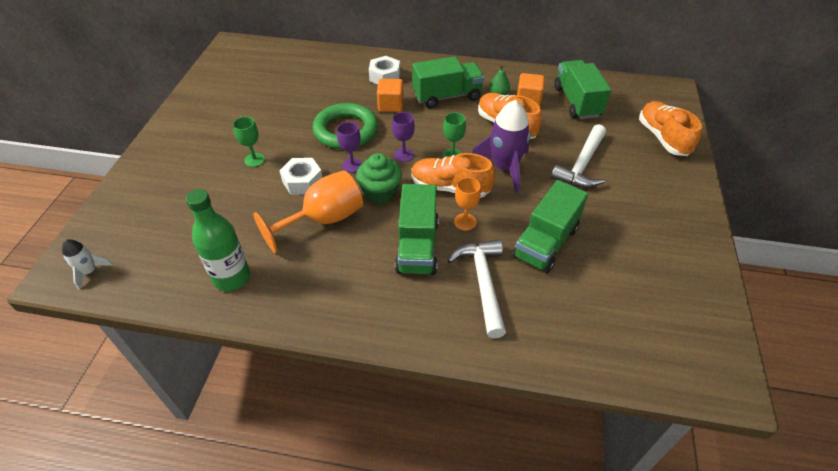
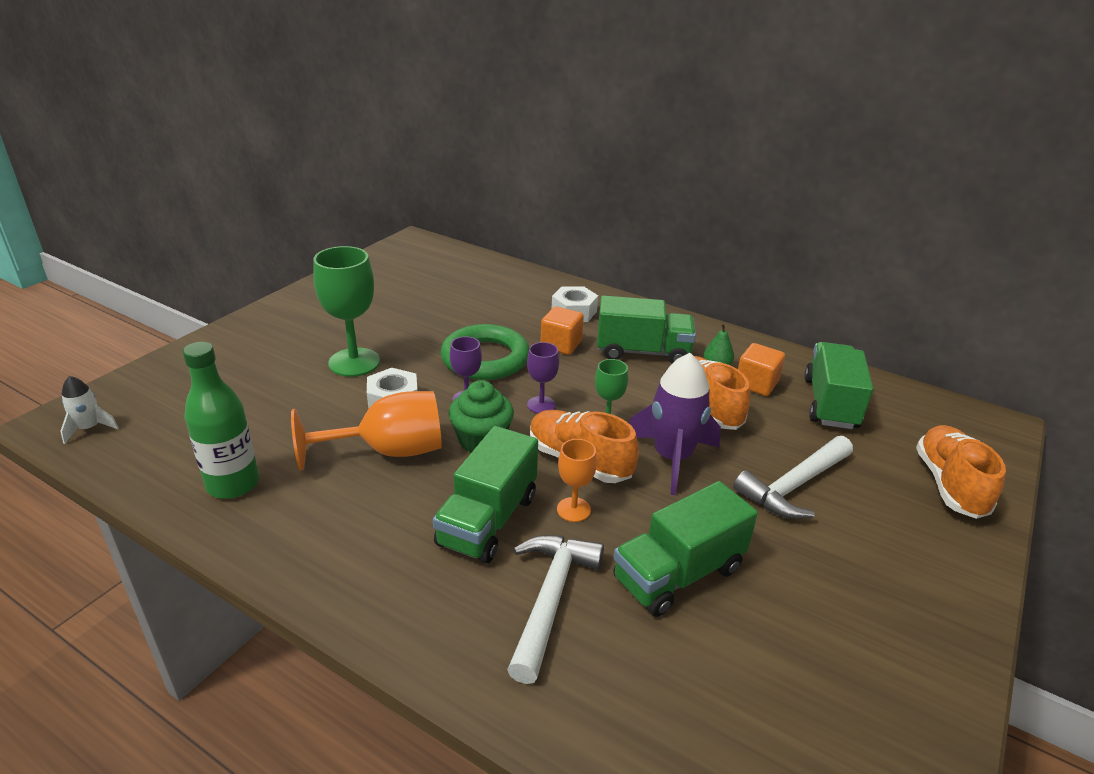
camera: 20 degrees right, 15 degrees down
green goblet [233,117,265,167] -> green goblet [313,246,380,377], size x1.87

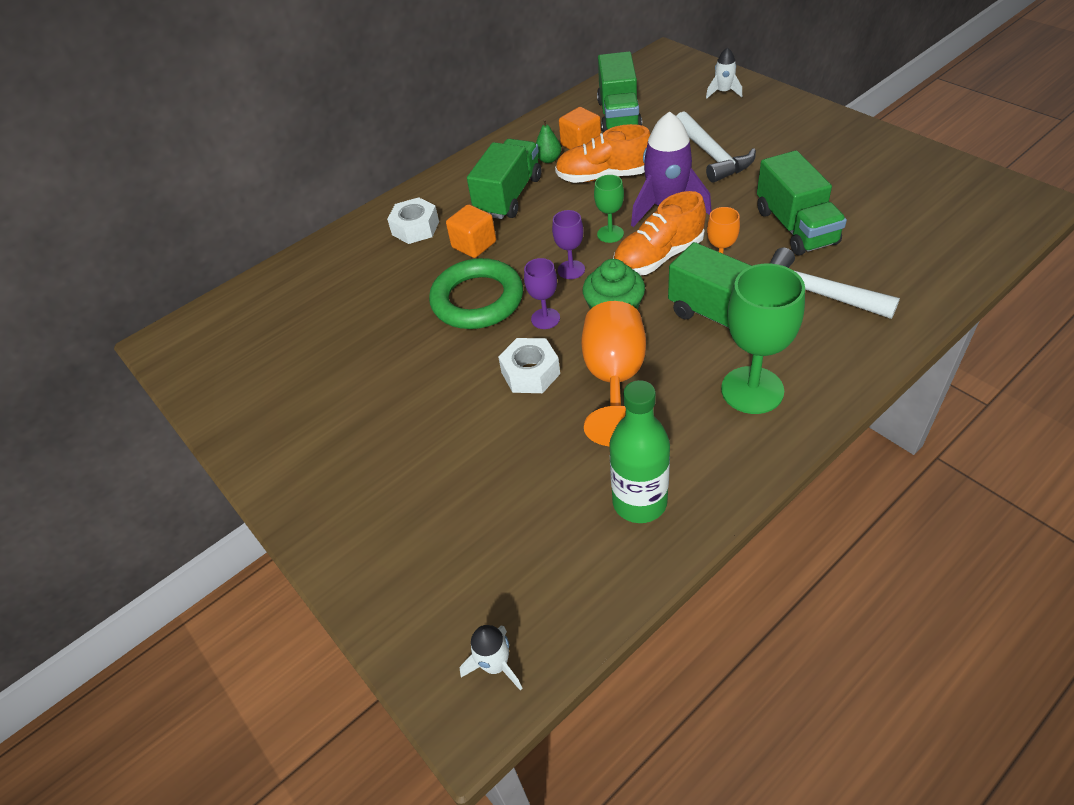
camera: 65 degrees left, 15 degrees up
green goblet [313,246,380,377] -> green goblet moved to [721,263,805,414]
green truck [804,342,873,429] -> green truck turned 120 degrees counterclockwise [597,51,642,133]
orange shoe [916,425,1006,519] -> white rocket [706,47,742,99]

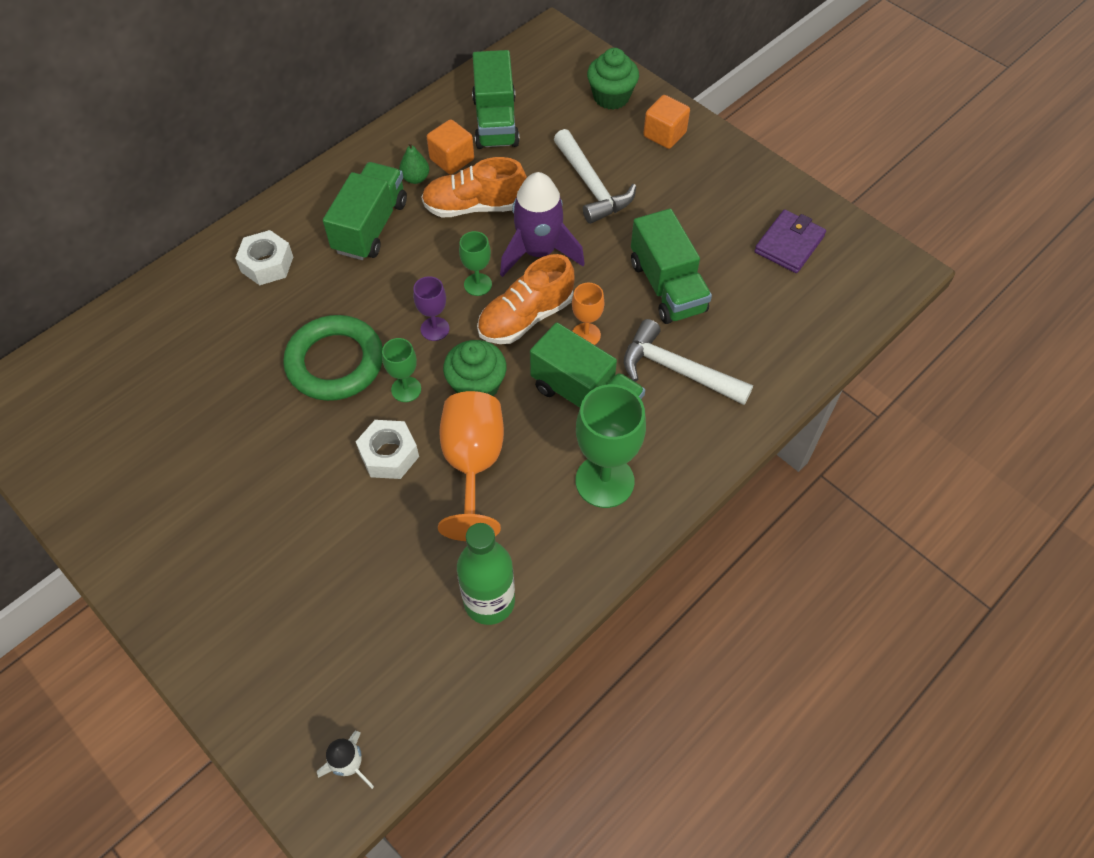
camera: 10 degrees left, 10 degrees up
orange cube [446,204,496,258] -> orange cube moved to [643,95,690,149]
purple goblet [524,258,560,329] -> green goblet [382,338,421,402]
white rocket [706,47,742,99] -> green cupcake [587,48,639,110]
none -> purple wallet [754,210,826,273]

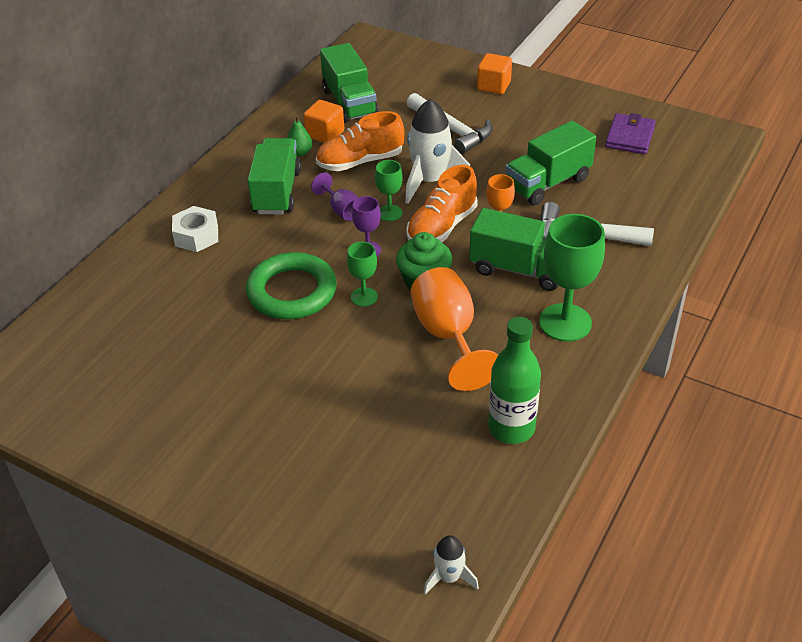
camera: 15 degrees left, 15 degrees down
white nut [356,420,419,479] -> none
purple rocket [500,172,585,277] -> white rocket [405,99,470,204]
green cupcake [587,48,639,110] -> none
green truck [631,209,712,324] -> green truck turned 90 degrees clockwise [505,121,596,205]
none -> purple goblet [311,173,358,221]

